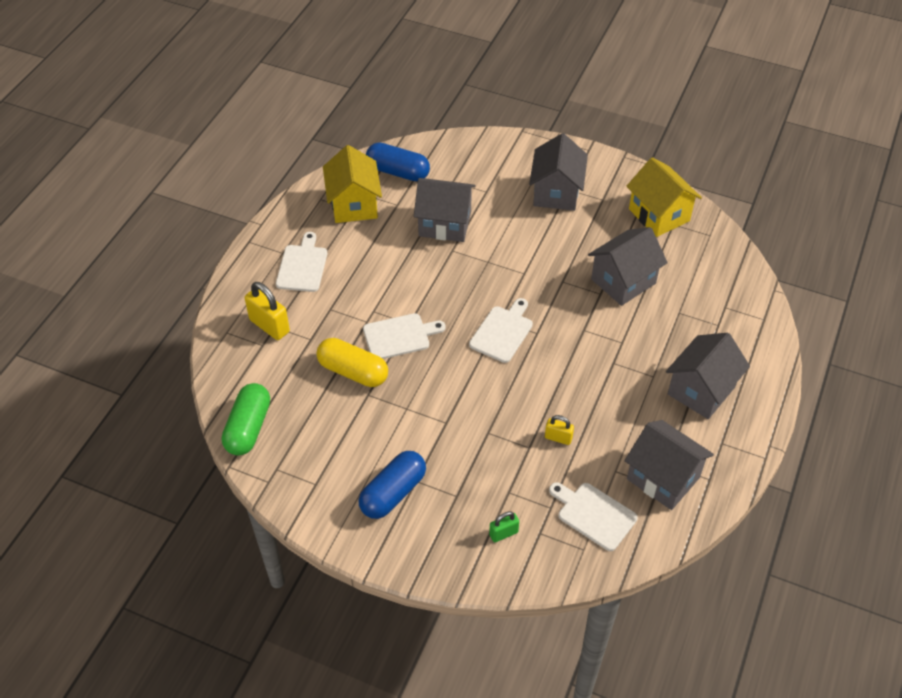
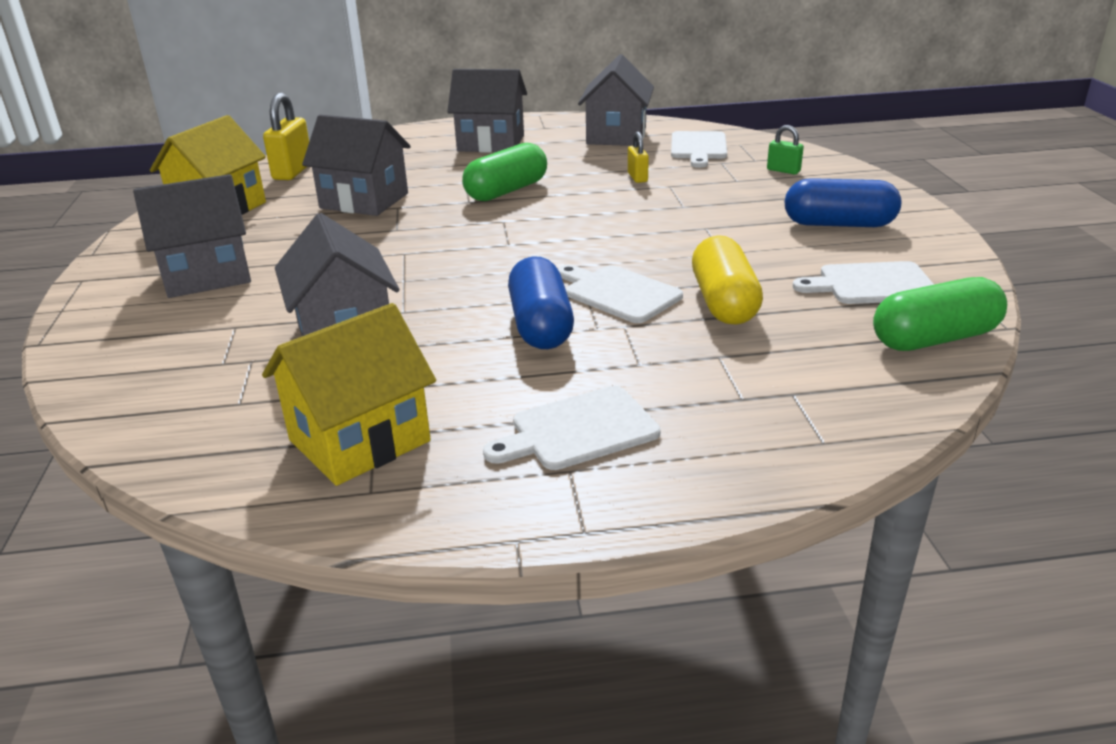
camera: 120 degrees left, 20 degrees down
yellow padlock [245,282,290,340] -> yellow padlock moved to [263,93,309,180]
blue capsule [366,142,430,181] -> blue capsule moved to [508,256,574,349]
white cutting board [469,298,533,363] -> white cutting board moved to [793,261,934,304]
none -> green capsule [462,143,547,201]

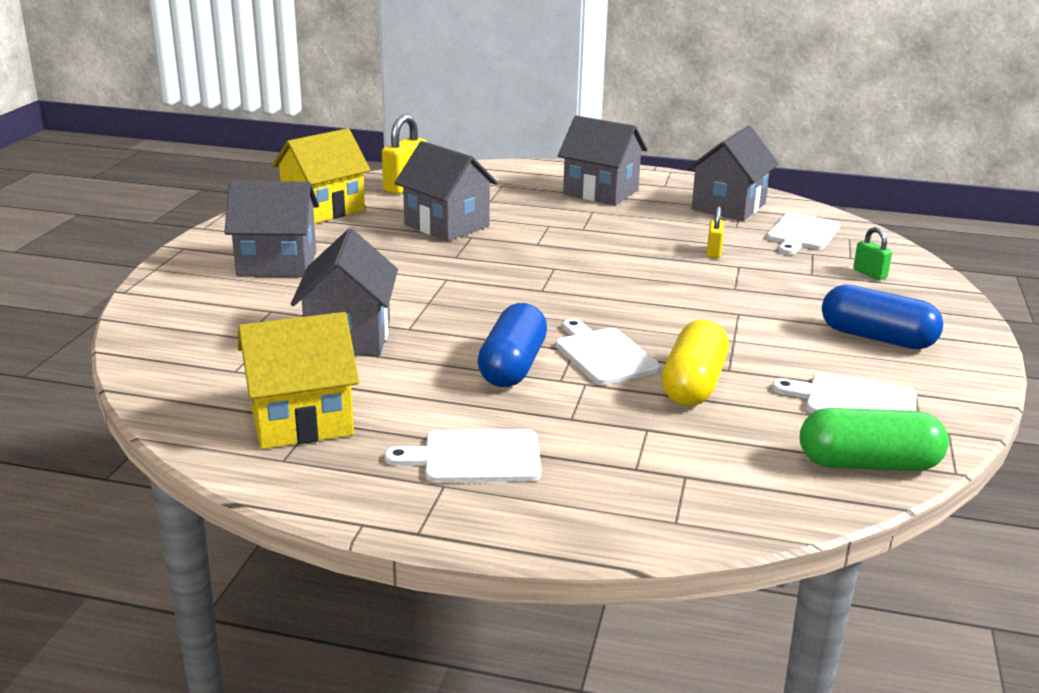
camera: 20 degrees right, 5 degrees down
green capsule [462,143,547,201] -> none

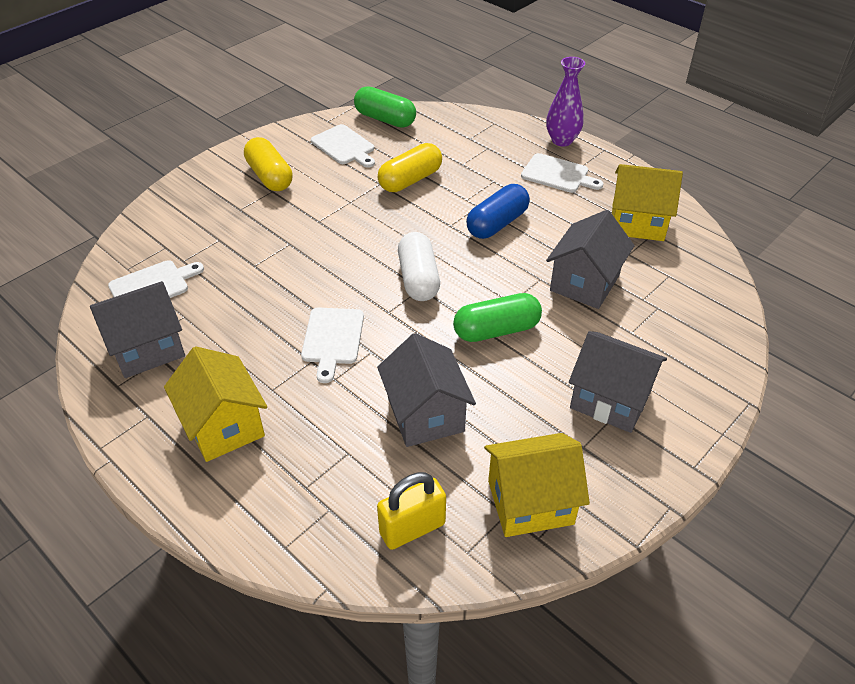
camera: 150 degrees left, 20 degrees up
white cutting board [556,319,661,385] -> white cutting board moved to [301,307,364,383]
grey house [558,115,648,205] -> yellow house [164,346,267,462]
yellow padlock [707,207,724,258] -> none
blue capsule [822,284,943,349] -> yellow capsule [244,137,293,191]
green padlock [853,227,892,280] -> none
none -> white capsule [398,232,440,301]
none -> green capsule [453,293,542,342]
none -> purple vase [546,57,585,146]

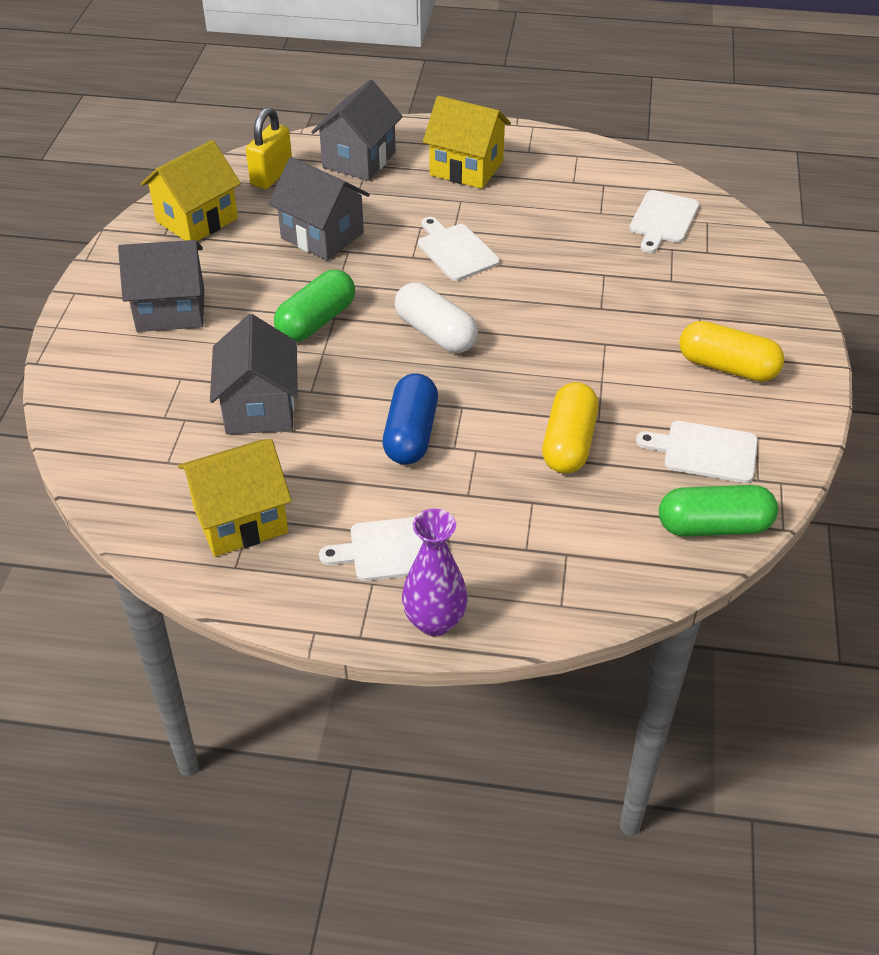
camera: 145 degrees right, 0 degrees up
grey house [90,281,185,378] -> grey house moved to [311,80,403,181]

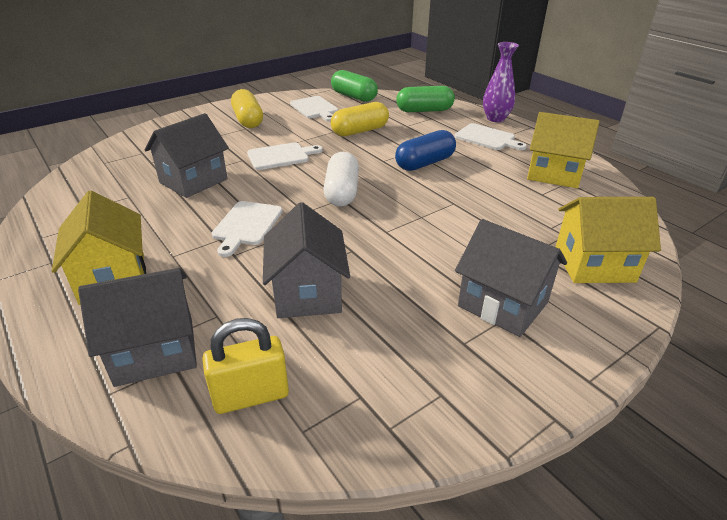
camera: 135 degrees left, 10 degrees down
yellow house [141,140,241,241] -> yellow house moved to [556,197,661,283]
grey house [210,314,298,435] -> grey house moved to [144,113,229,198]
green capsule [274,270,355,342] -> green capsule moved to [396,86,455,112]
white cutting board [629,190,699,253] -> white cutting board moved to [247,142,323,170]

